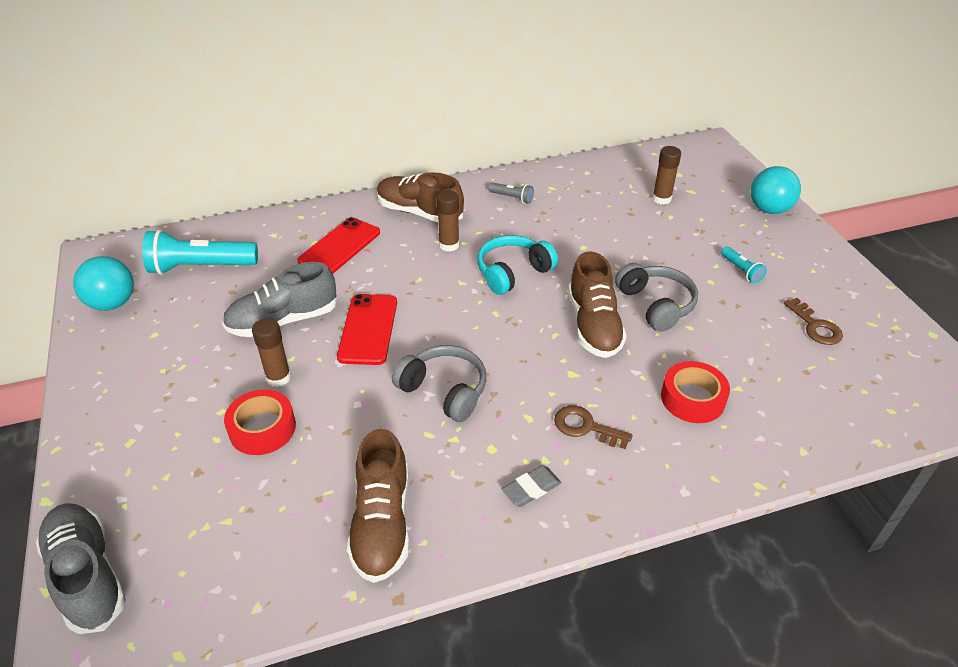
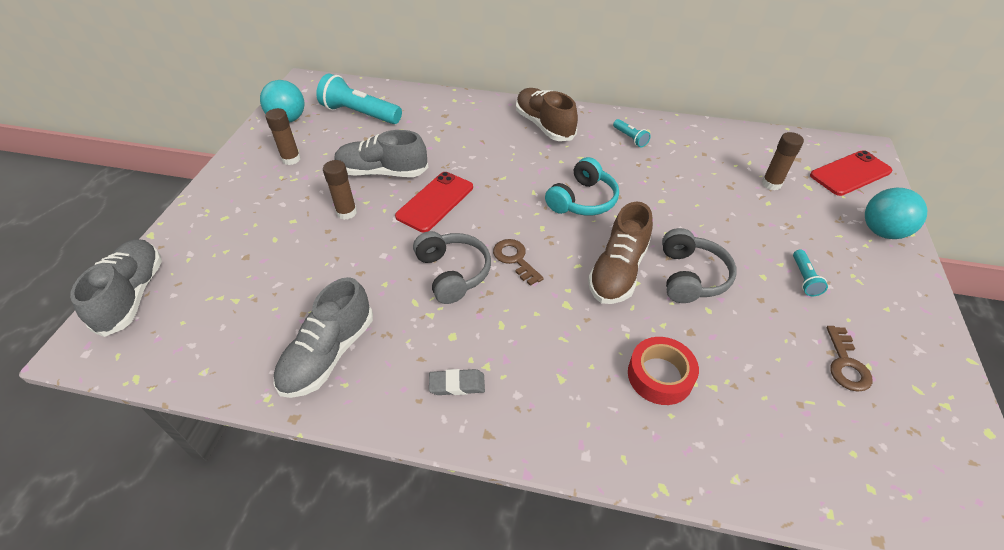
camera: 30 degrees right, 5 degrees up
red tape [224,389,296,455] -> none
red phone [297,217,380,274] -> red phone moved to [810,150,892,196]
brown shoe [347,429,409,583] -> grey shoe [274,277,373,398]
brown glue stick [437,190,459,252] -> brown glue stick moved to [265,108,301,165]
turquoise headphones [478,235,558,295] -> turquoise headphones turned 135 degrees clockwise [545,157,619,215]
grey flashlight [488,182,534,204] -> turquoise flashlight [613,119,651,147]
brown key [554,405,633,449] -> brown key moved to [493,239,544,286]

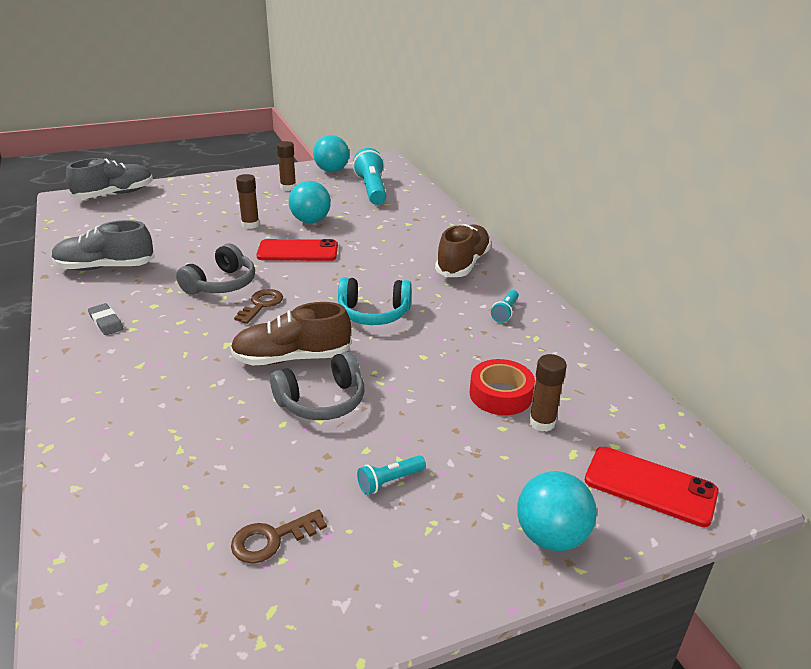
camera: 55 degrees right, 15 degrees down
grey shoe [334,130,428,177] -> turquoise ball [289,181,331,223]
red tape [628,337,699,405] -> red tape moved to [470,359,535,415]

